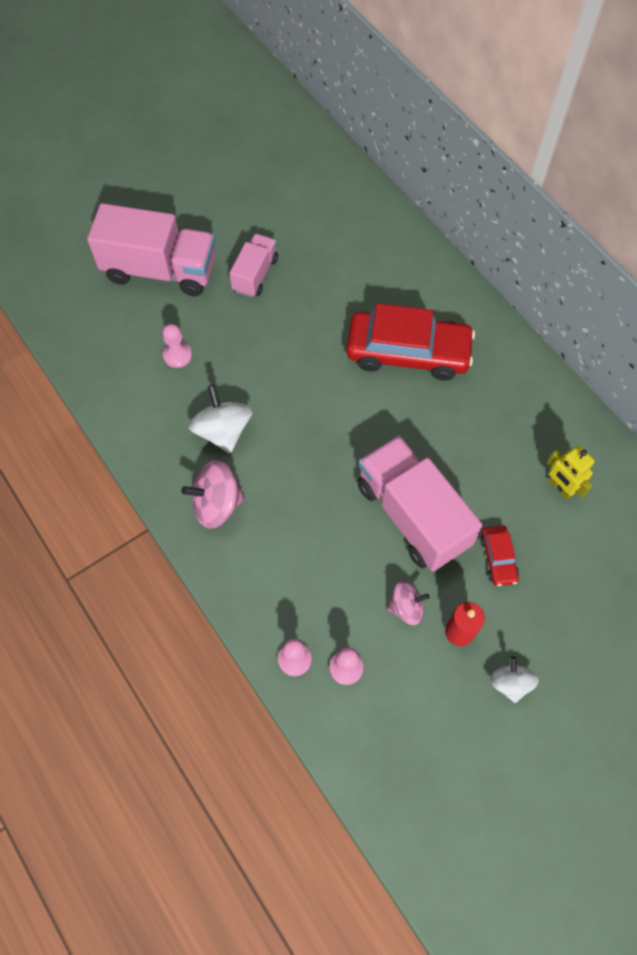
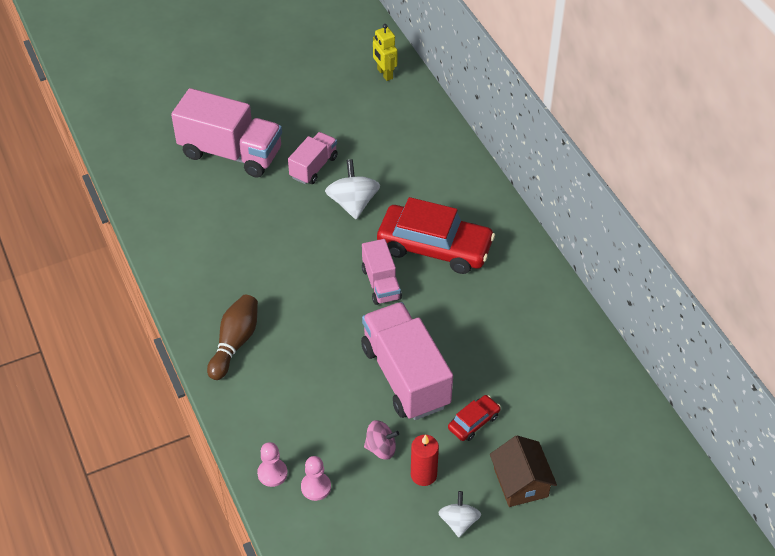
camera: 10 degrees right, 15 degrees down
pink pawn [163,324,192,368] -> none
pink spinning top [181,460,245,529] -> brown bowling pin [207,295,258,380]
white spinning top [188,385,253,453] -> white spinning top moved to [325,159,380,219]
red car [480,526,519,586] -> red car turned 135 degrees counterclockwise [448,395,501,441]
yellow robot [547,445,595,500] -> yellow robot moved to [373,24,397,81]
none -> pink truck [362,239,402,305]
none -> brown house [490,435,557,507]

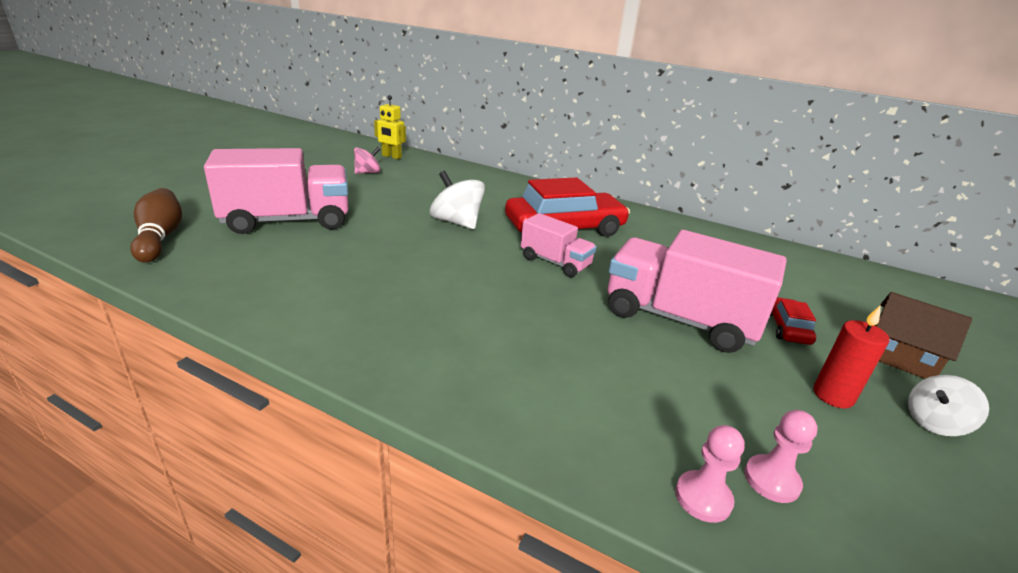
camera: 40 degrees left, 20 degrees down
brown bowling pin [207,295,258,380] -> brown bowling pin moved to [130,188,182,263]
pink truck [288,132,338,184] -> none
pink spinning top [364,420,399,460] -> pink spinning top moved to [354,147,381,174]
white spinning top [438,491,481,537] -> white spinning top turned 75 degrees counterclockwise [908,375,989,436]

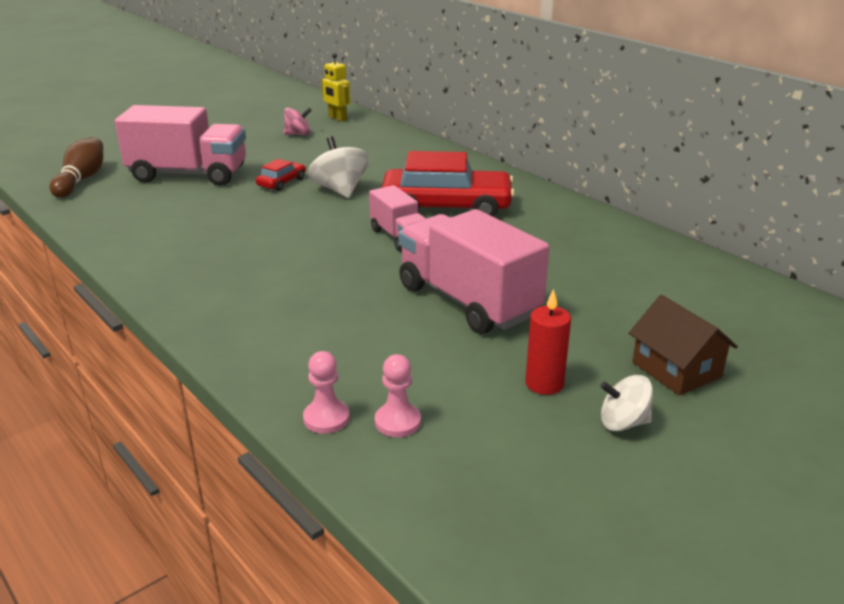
camera: 25 degrees right, 0 degrees up
red car [770,297,816,345] -> red car moved to [256,159,306,191]

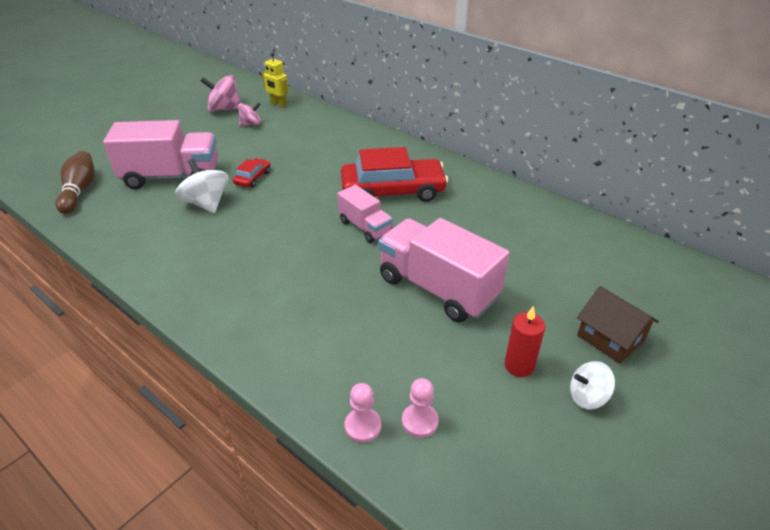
camera: 10 degrees left, 10 degrees up
white spinning top [308,136,370,198] -> white spinning top moved to [175,159,228,213]
none -> pink spinning top [201,75,241,112]

